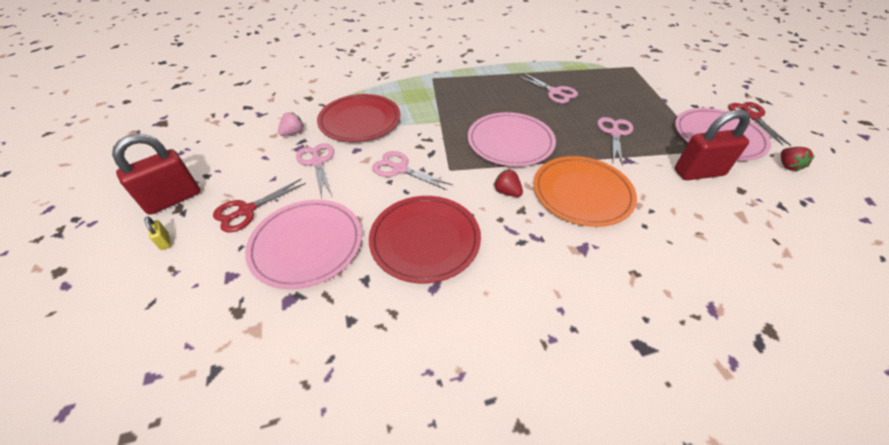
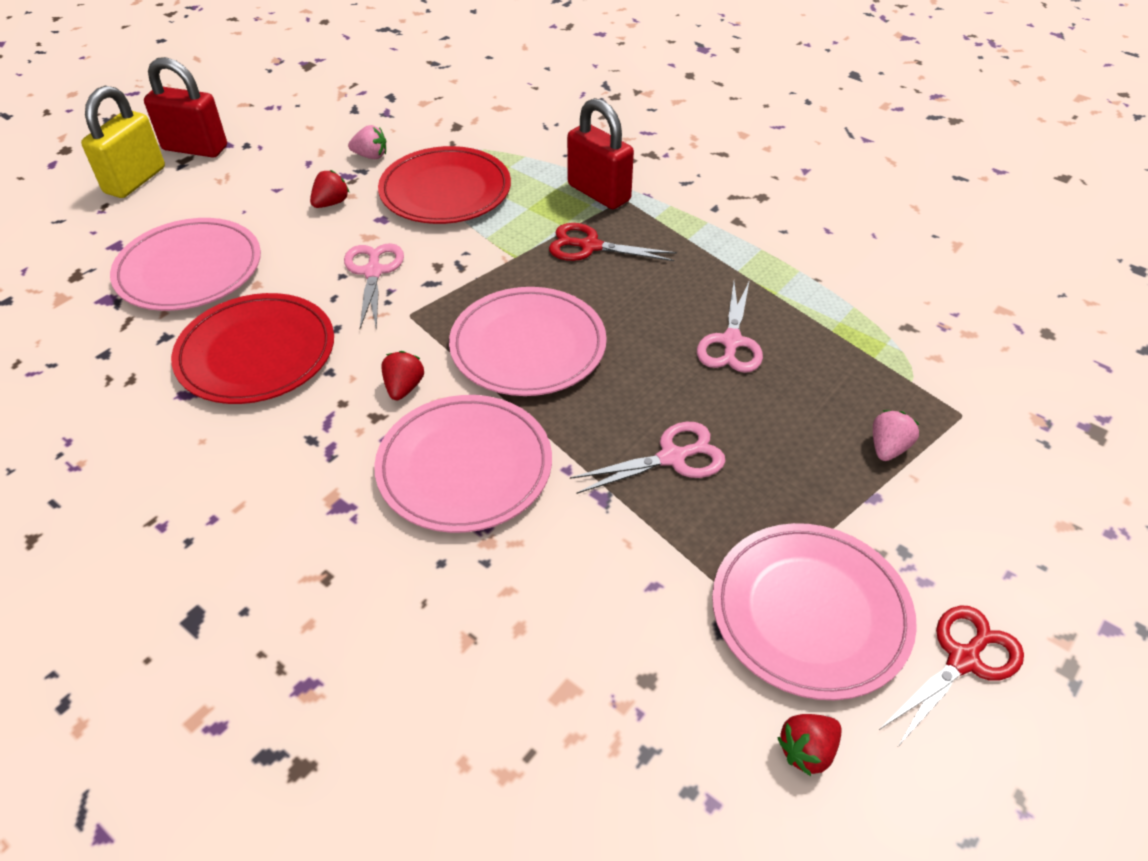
camera: 55 degrees right, 0 degrees up
yellow padlock [144,216,171,250] -> yellow padlock [81,86,165,198], size x2.47
red scissors [213,179,306,233] -> red scissors moved to [549,223,677,261]
pink scissors [296,143,334,199] -> red strawberry [310,170,350,208]
orange plate [533,156,637,227] -> pink plate [374,395,552,533]
red padlock [675,110,750,180] -> red padlock moved to [567,98,634,209]
none -> pink strawberry [873,410,919,461]

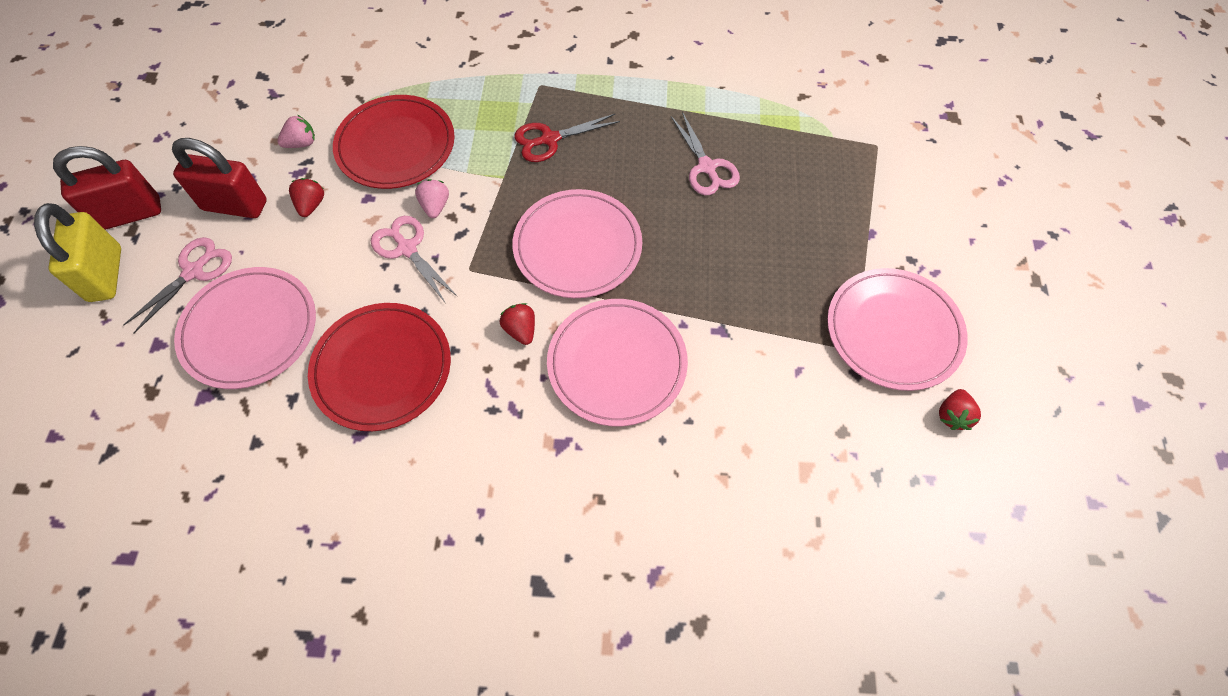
camera: 35 degrees left, 15 degrees up
red padlock [567,98,634,209] -> red padlock moved to [172,138,267,218]
pink scissors [570,422,726,494] -> pink scissors moved to [123,237,232,333]
pink strawberry [873,410,919,461] -> pink strawberry moved to [415,179,449,218]
red scissors [879,605,1024,746] -> none

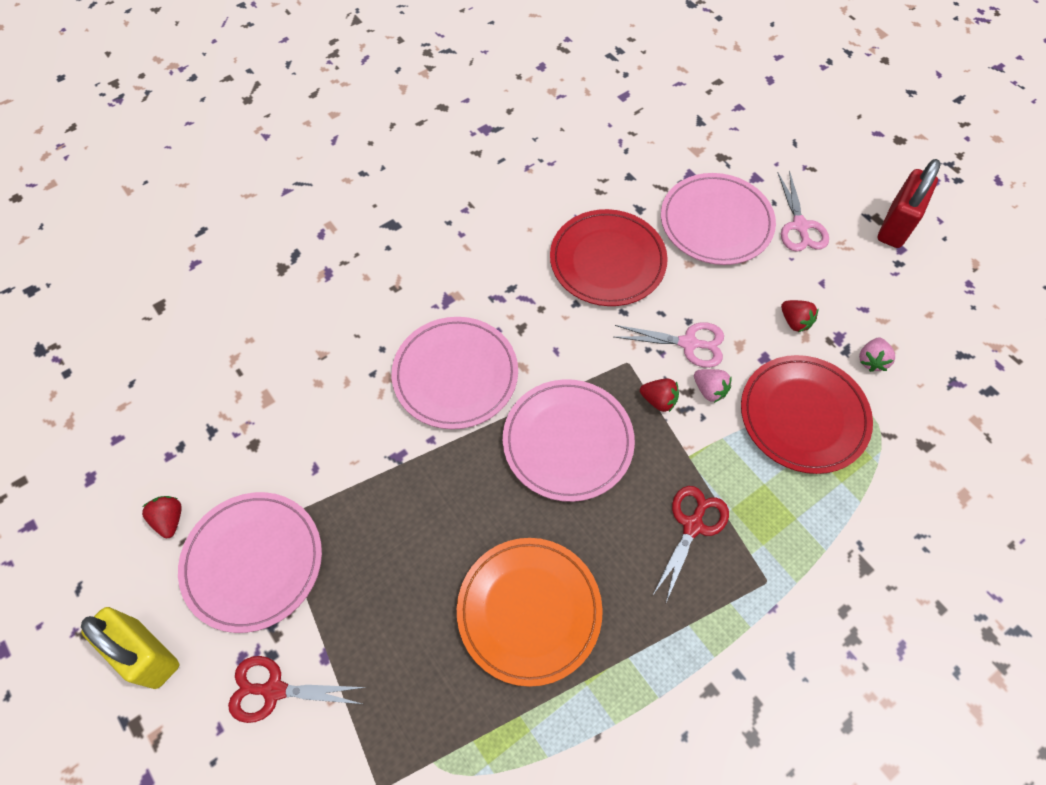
camera: 140 degrees right, 0 degrees up
yellow padlock [34,203,121,302] -> yellow padlock moved to [81,607,179,689]
red padlock [172,138,267,218] -> none
red strawberry [500,303,535,345] -> red strawberry moved to [640,378,679,412]
pink scissors [671,112,740,195] -> orange plate [457,538,603,687]
none -> red scissors [228,656,367,723]

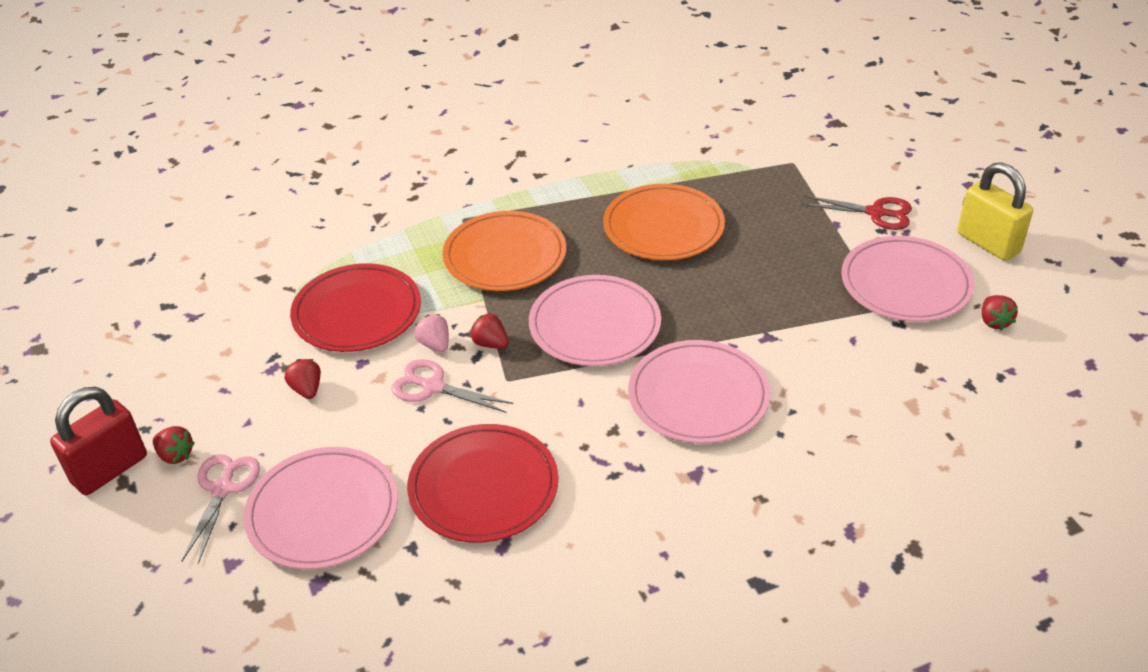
camera: 165 degrees left, 20 degrees down
red scissors [653,486,729,602] -> orange plate [442,211,566,291]
pink strawberry [859,337,895,372] -> none
none -> red strawberry [153,426,195,464]

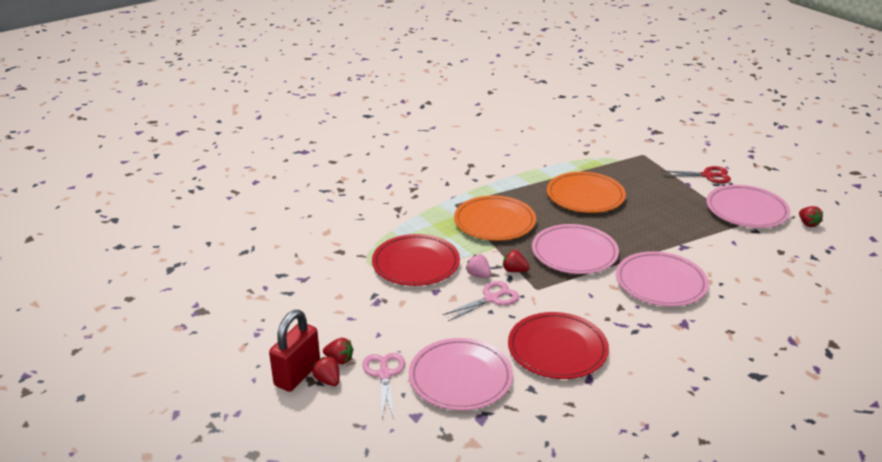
camera: 15 degrees left, 10 degrees down
red strawberry [285,359,321,399] -> red strawberry moved to [312,356,340,386]
pink scissors [391,359,513,413] -> pink scissors turned 135 degrees clockwise [442,281,519,321]
yellow padlock [957,162,1033,261] -> none

